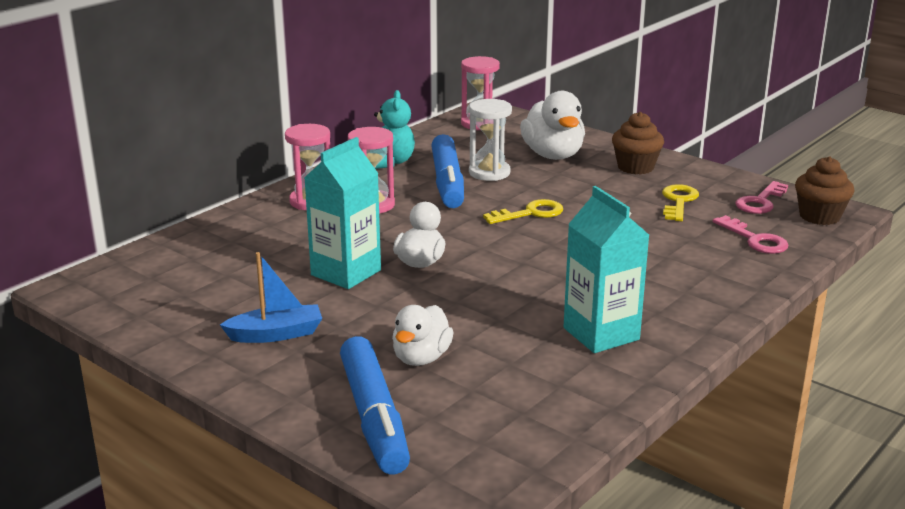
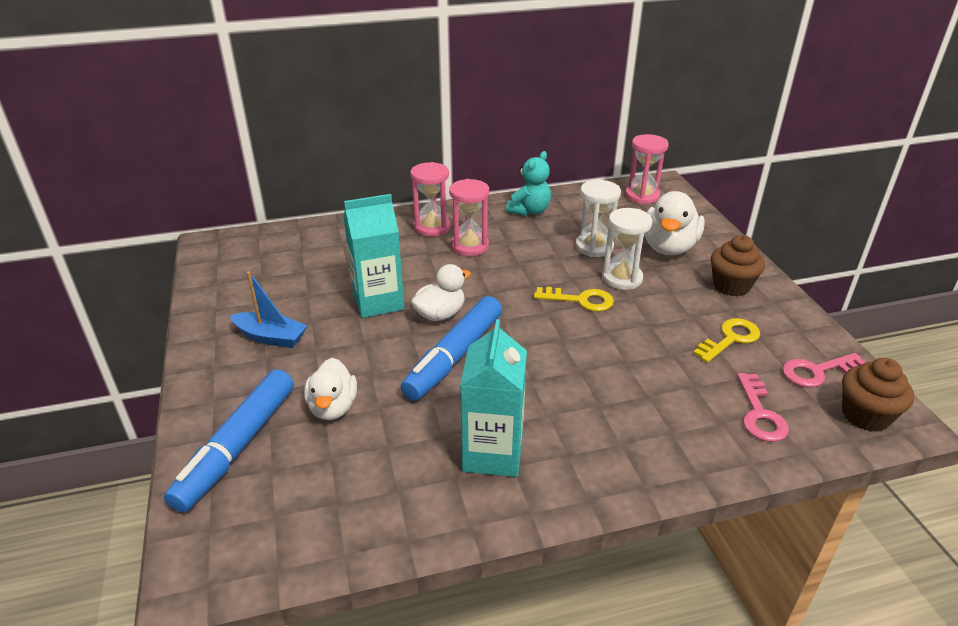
camera: 35 degrees right, 10 degrees up
white duck [392,305,454,366] -> white duck turned 60 degrees counterclockwise [304,358,357,420]
blue marker [431,134,464,208] -> blue marker moved to [401,296,502,401]
none -> white hourglass [602,208,652,290]

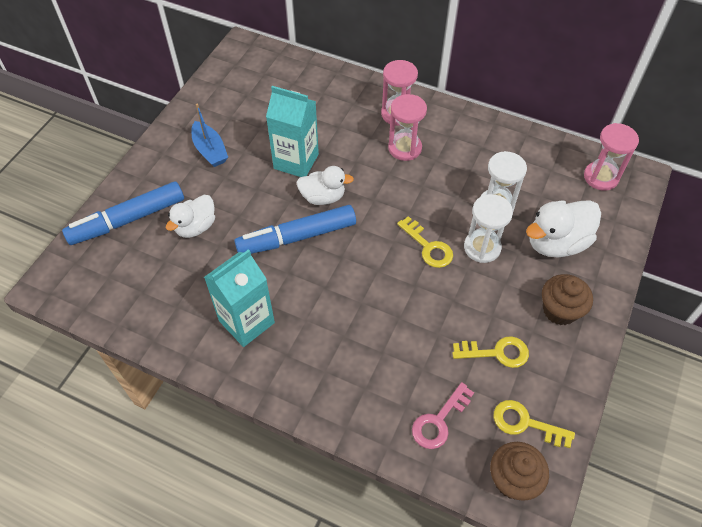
camera: 40 degrees right, 20 degrees up
turquoise teddy bear [506,151,551,216] -> none
pink key [782,353,866,387] -> yellow key [494,400,575,448]

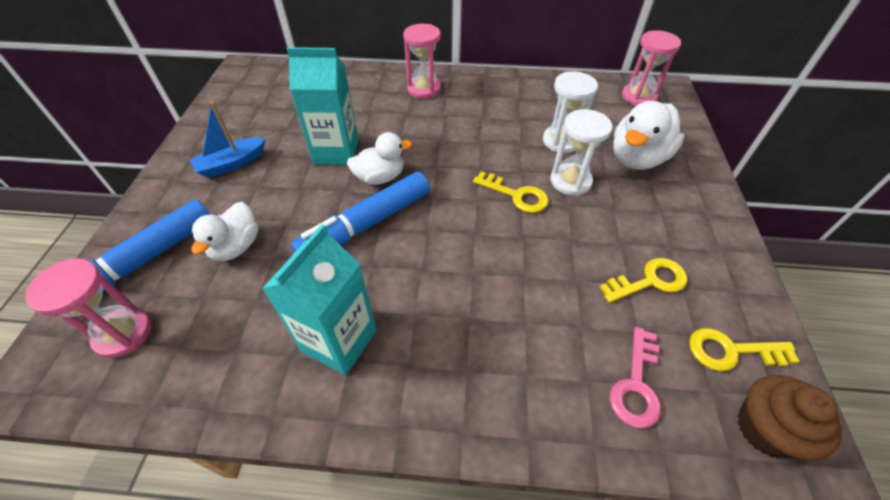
camera: 20 degrees left, 5 degrees down
blue boat [192,103,228,167] -> blue boat turned 105 degrees clockwise [190,102,265,178]
pink hourglass [388,94,427,161] -> pink hourglass moved to [25,258,152,358]
brown cupcake [542,274,593,325] -> none

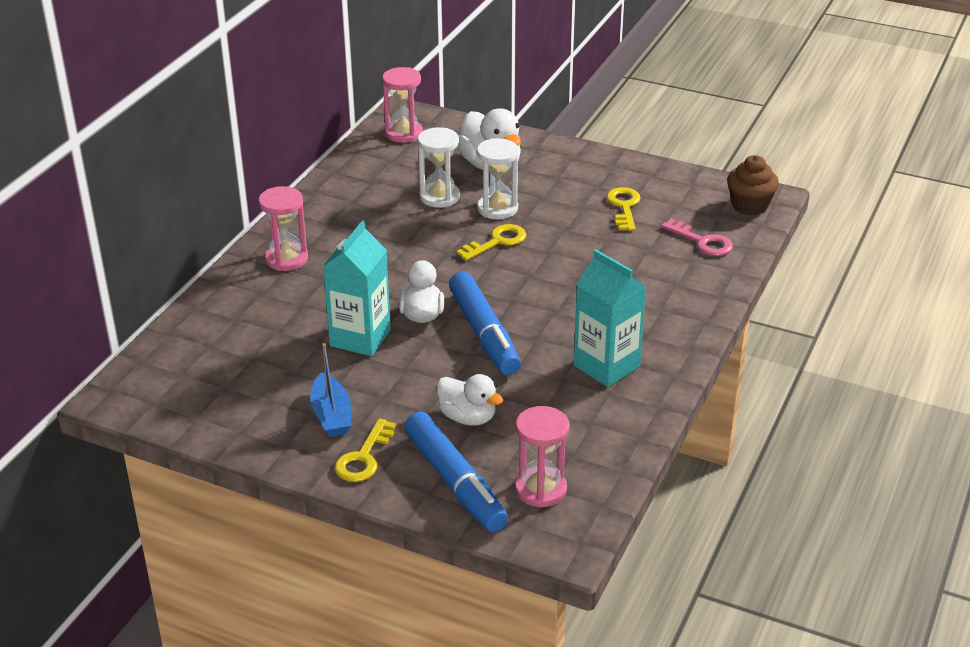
camera: 70 degrees left, 15 degrees down
yellow key [689,328,800,371] -> yellow key moved to [335,418,396,482]

